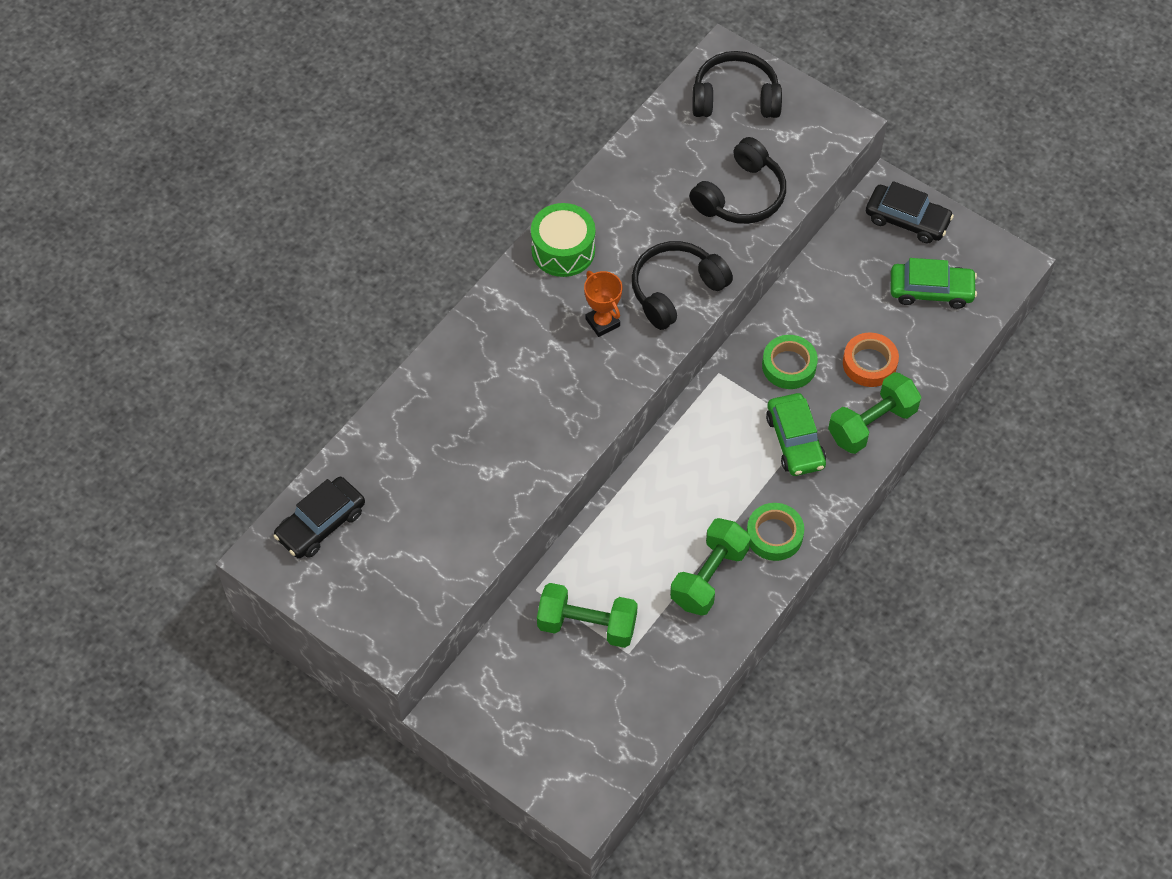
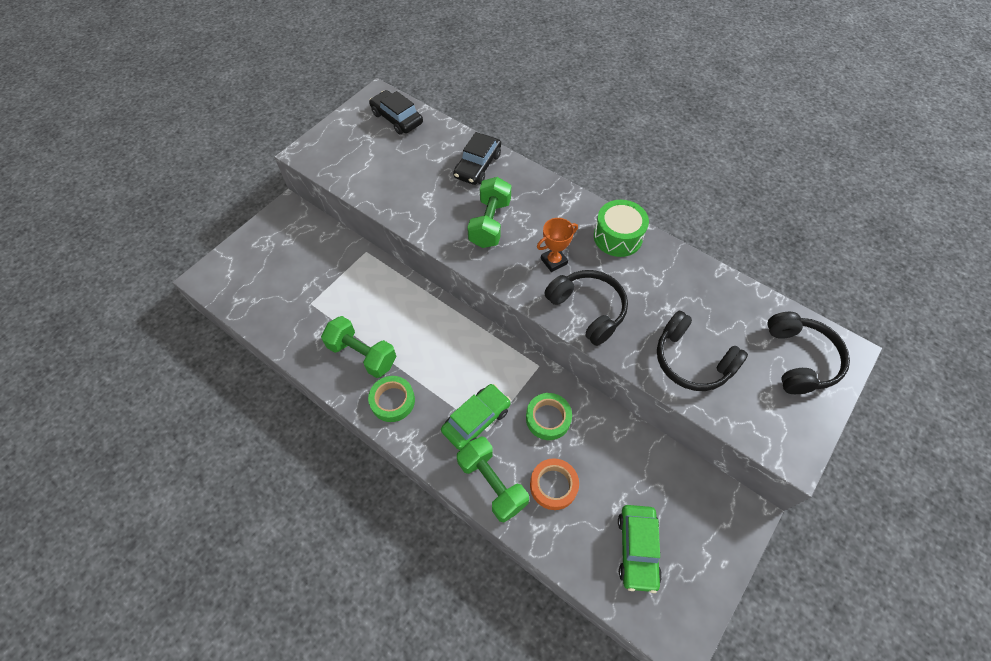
camera: 90 degrees right, 0 degrees up
green dumbbell [537,583,638,648] -> green dumbbell moved to [467,177,511,248]
green car [766,393,826,476] -> green car turned 150 degrees clockwise [441,384,511,450]
black car [866,181,954,243] -> black car moved to [453,132,501,185]

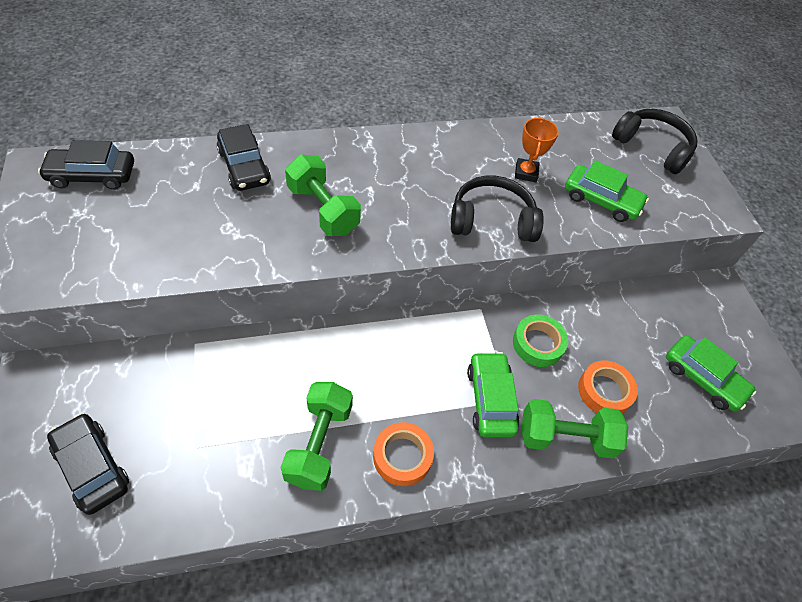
camera: 55 degrees left, 5 degrees down
green dumbbell [321,316,397,378] -> green dumbbell turned 60 degrees counterclockwise [280,382,353,491]
green tape [368,376,415,422] -> orange tape [373,422,434,486]
orange trophy [537,218,578,272] -> orange trophy moved to [515,118,559,182]
green drum [594,200,649,257] -> none
black headphones [657,311,748,391] -> green car [565,160,649,222]
none -> black car [47,413,129,515]

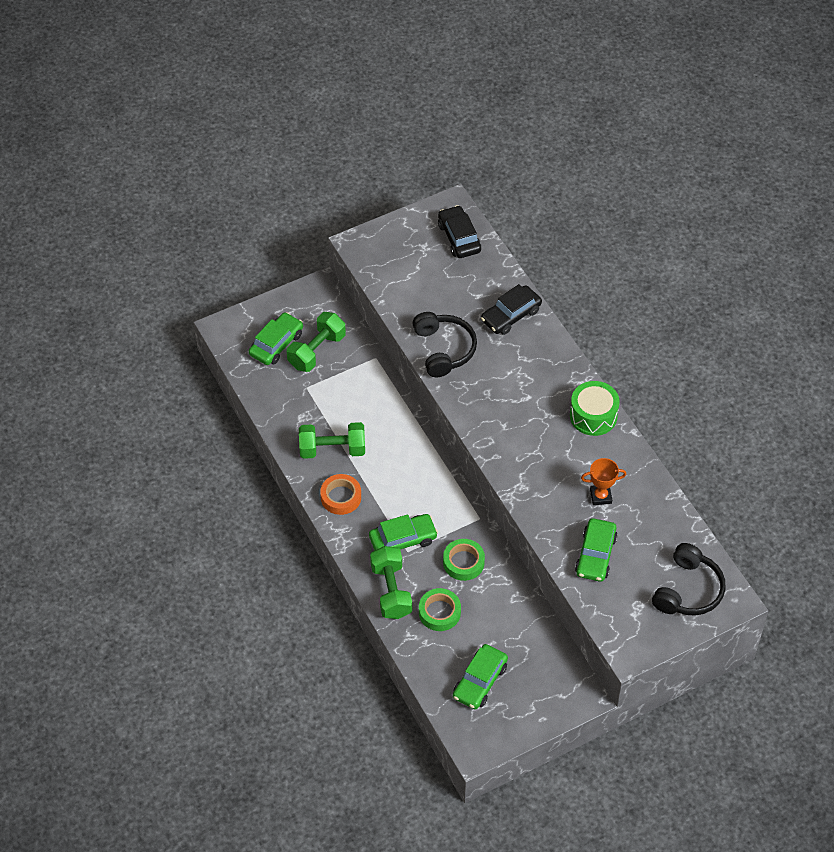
camera: 80 degrees right, 0 degrees up
black car [47,413,129,515] -> green car [249,312,303,365]
green dumbbell [285,154,361,236] -> green dumbbell moved to [287,312,346,372]
black headphones [451,176,544,242] -> black headphones moved to [412,312,477,377]
orange tape [578,360,638,413] -> green tape [419,588,461,631]
none -> green drum [570,381,620,436]

